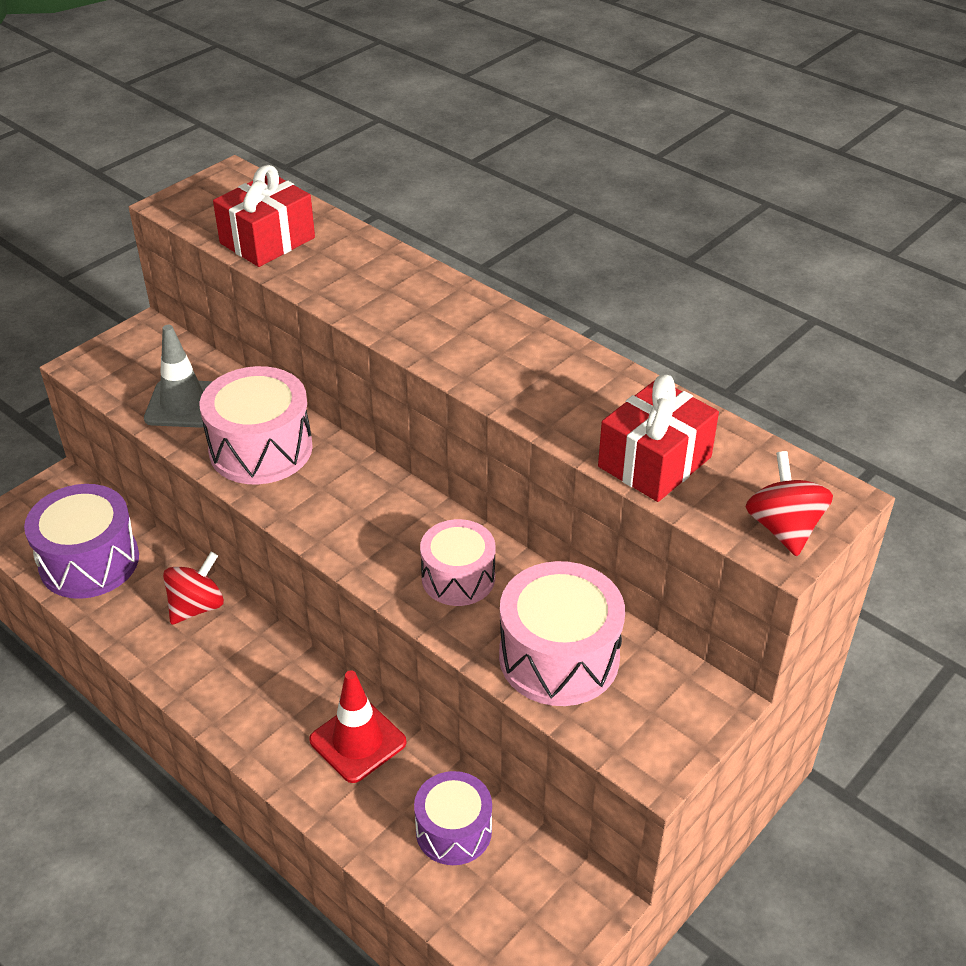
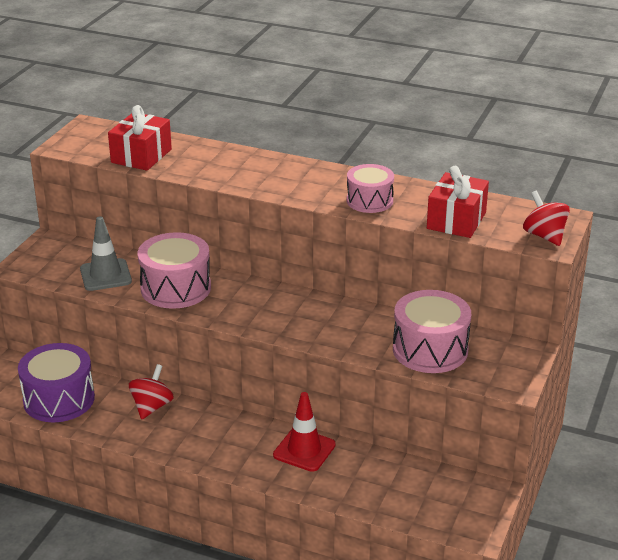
camera: 20 degrees left, 10 degrees down
purple drum [414,771,492,865] -> none
pink drum [420,519,495,606] -> pink drum moved to [347,164,394,213]

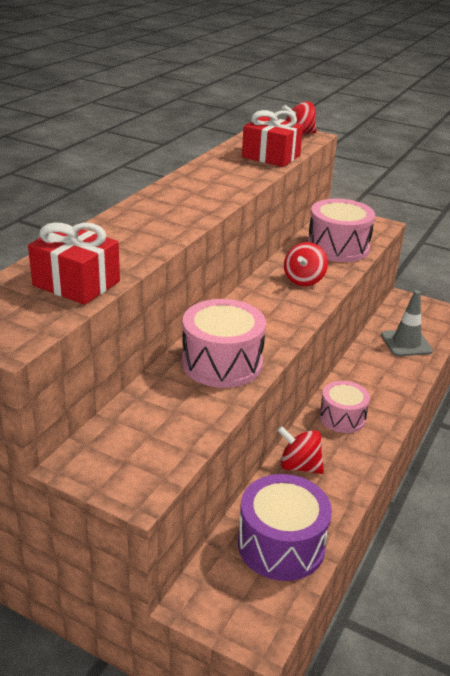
camera: 85 degrees left, 0 degrees up
grey traffic cone [80,216,132,291] -> grey traffic cone moved to [381,290,433,356]
red traffic cone [273,392,336,472] -> none
pink drum [347,164,394,213] -> pink drum moved to [319,381,370,433]
none -> red spinning top [284,242,328,286]

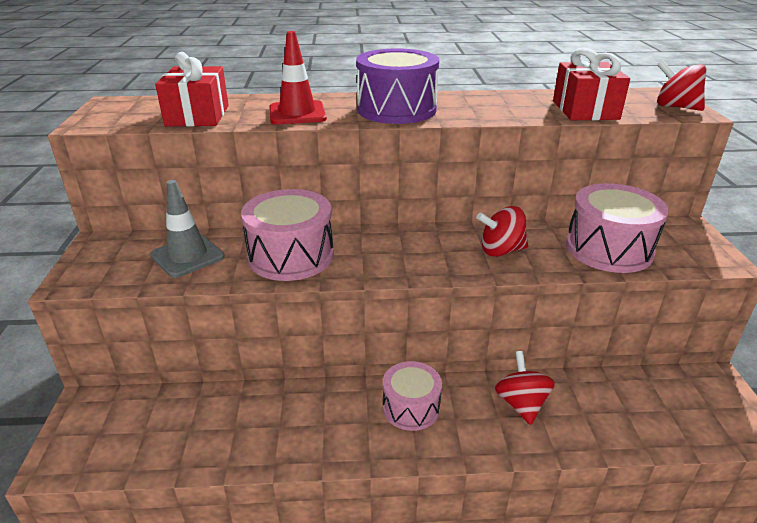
camera: 60 degrees right, 0 degrees up
purple drum [238,474,332,581] -> purple drum moved to [356,48,439,124]
red spinning top [277,426,324,474] -> red spinning top moved to [495,351,555,425]
grey traffic cone [381,290,433,356] -> grey traffic cone moved to [150,180,225,278]
none -> red traffic cone [269,31,327,125]

